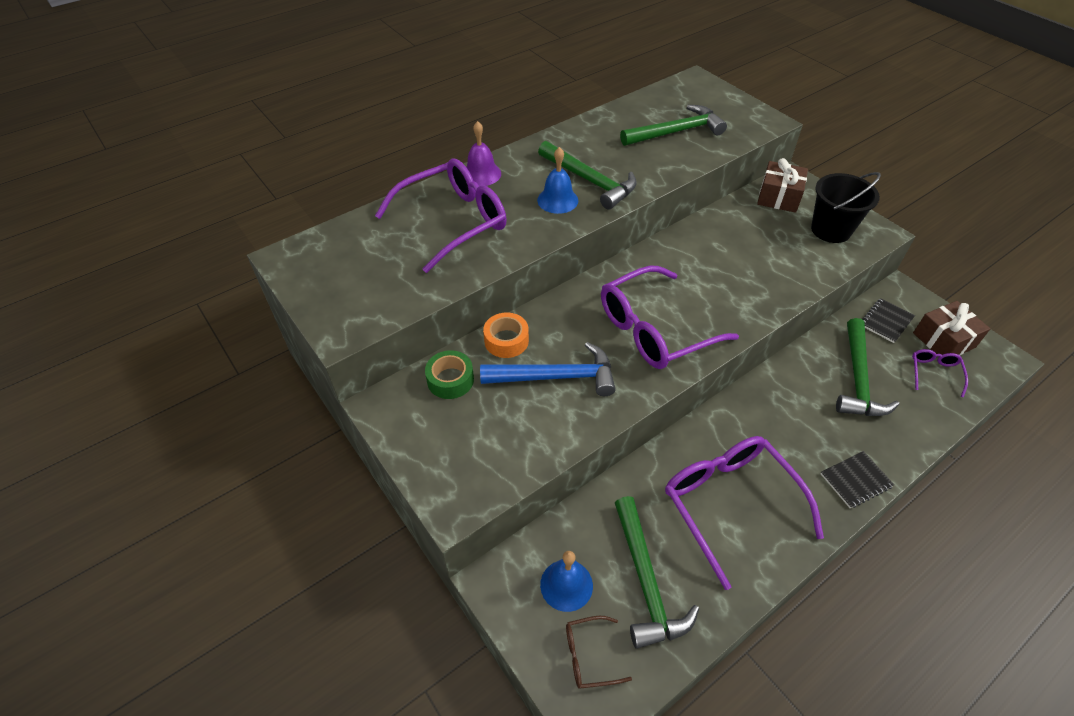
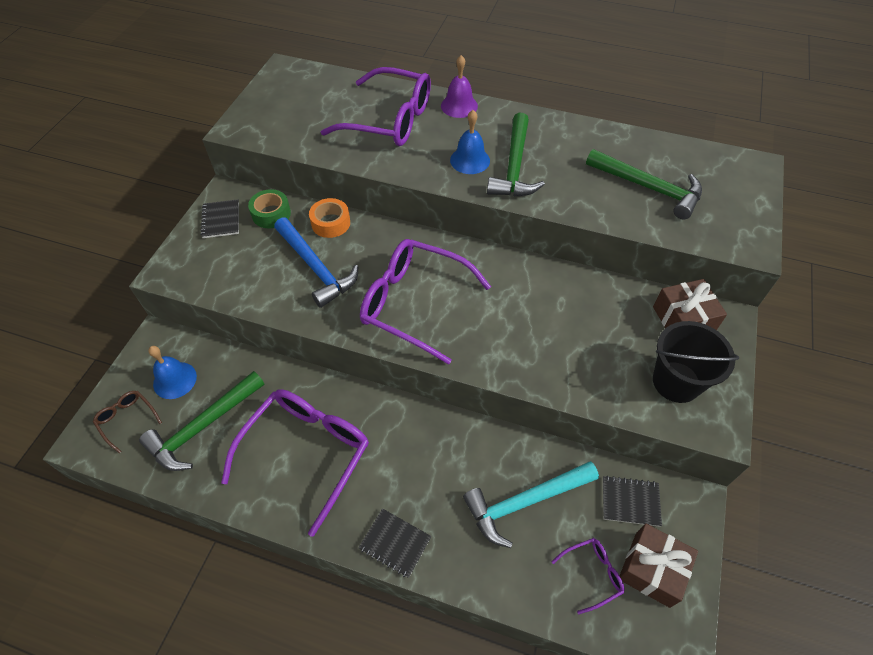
camera: 55 degrees right, 5 degrees up
green hammer [836,318,899,416] -> turquoise hammer [463,461,599,548]
none -> black notebook [200,199,239,238]

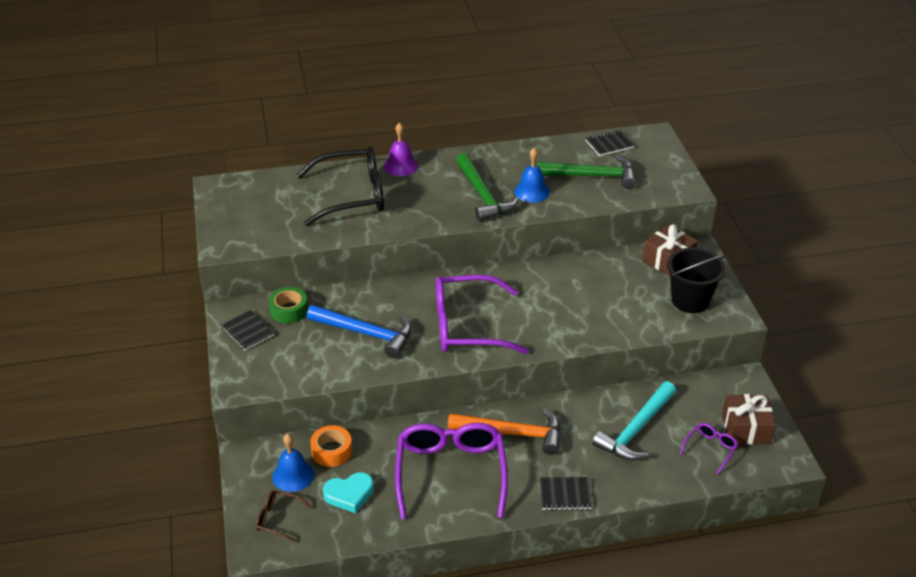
camera: 30 degrees left, 15 degrees down
green hammer [139,371,265,471] -> turquoise heart [323,472,374,513]
orange tape [309,198,350,238] -> orange tape moved to [310,425,352,467]
purple glasses [321,67,431,146] -> black glasses [297,147,384,226]
blue bell [450,110,490,174] -> blue bell moved to [514,148,550,203]
black notebook [603,476,662,527] -> black notebook moved to [585,130,635,156]
none -> orange hammer [448,408,560,455]

